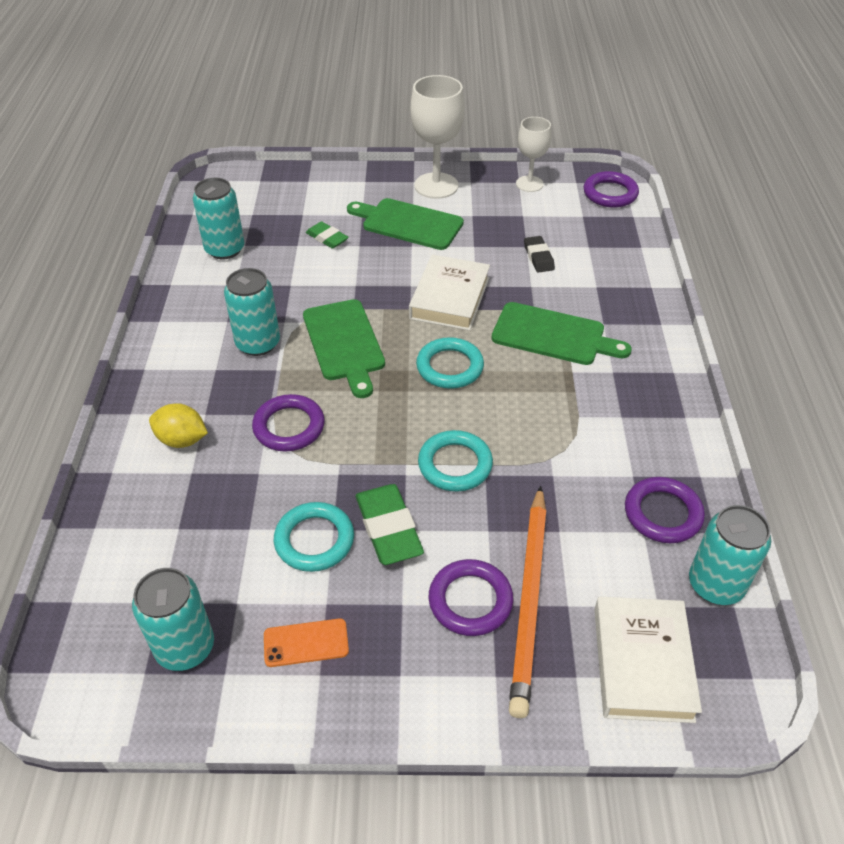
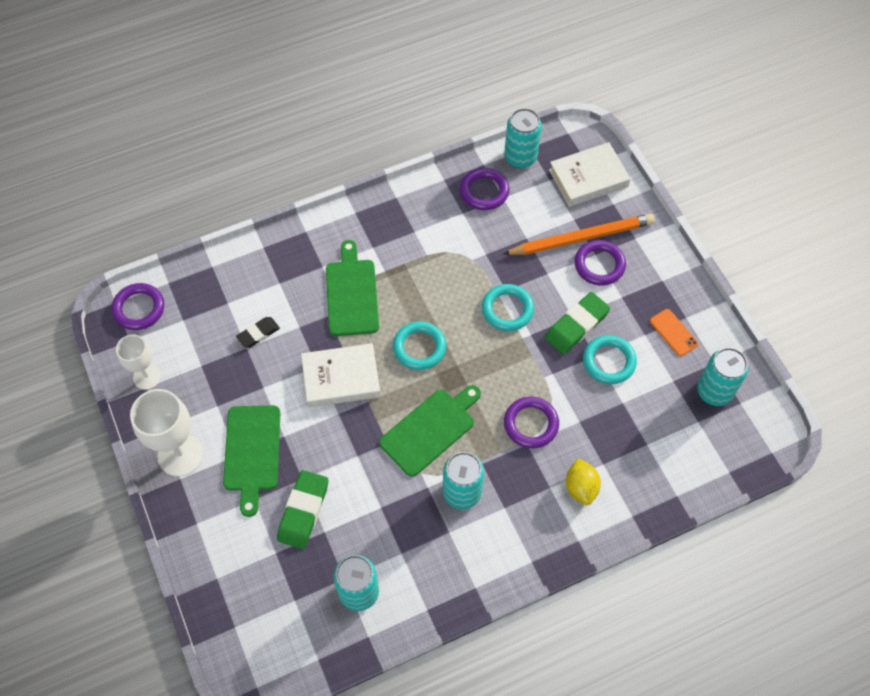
camera: 115 degrees left, 15 degrees up
green eraser [306,222,349,249] -> green eraser [277,470,328,549], size x1.64

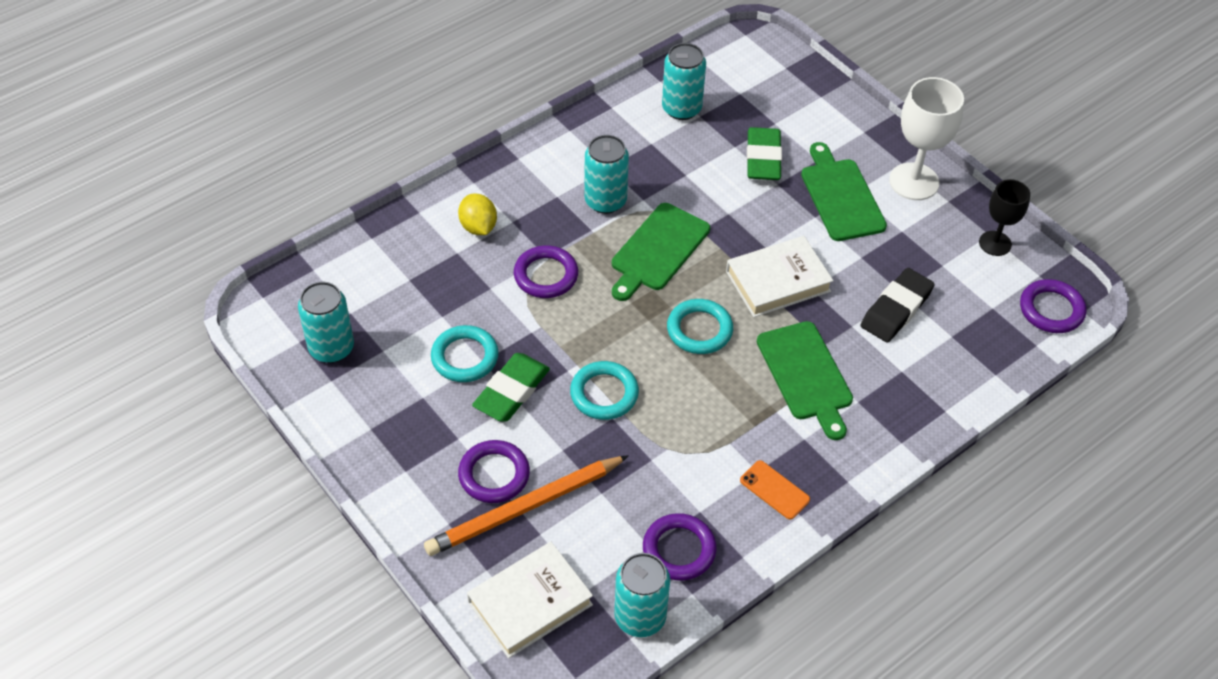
camera: 165 degrees right, 10 degrees down
white goblet [116,335,161,390] -> black goblet [979,179,1030,256]
black eraser [236,317,280,348] -> black eraser [861,268,935,343], size x1.64
orange phone [650,309,698,356] -> orange phone moved to [740,460,810,520]

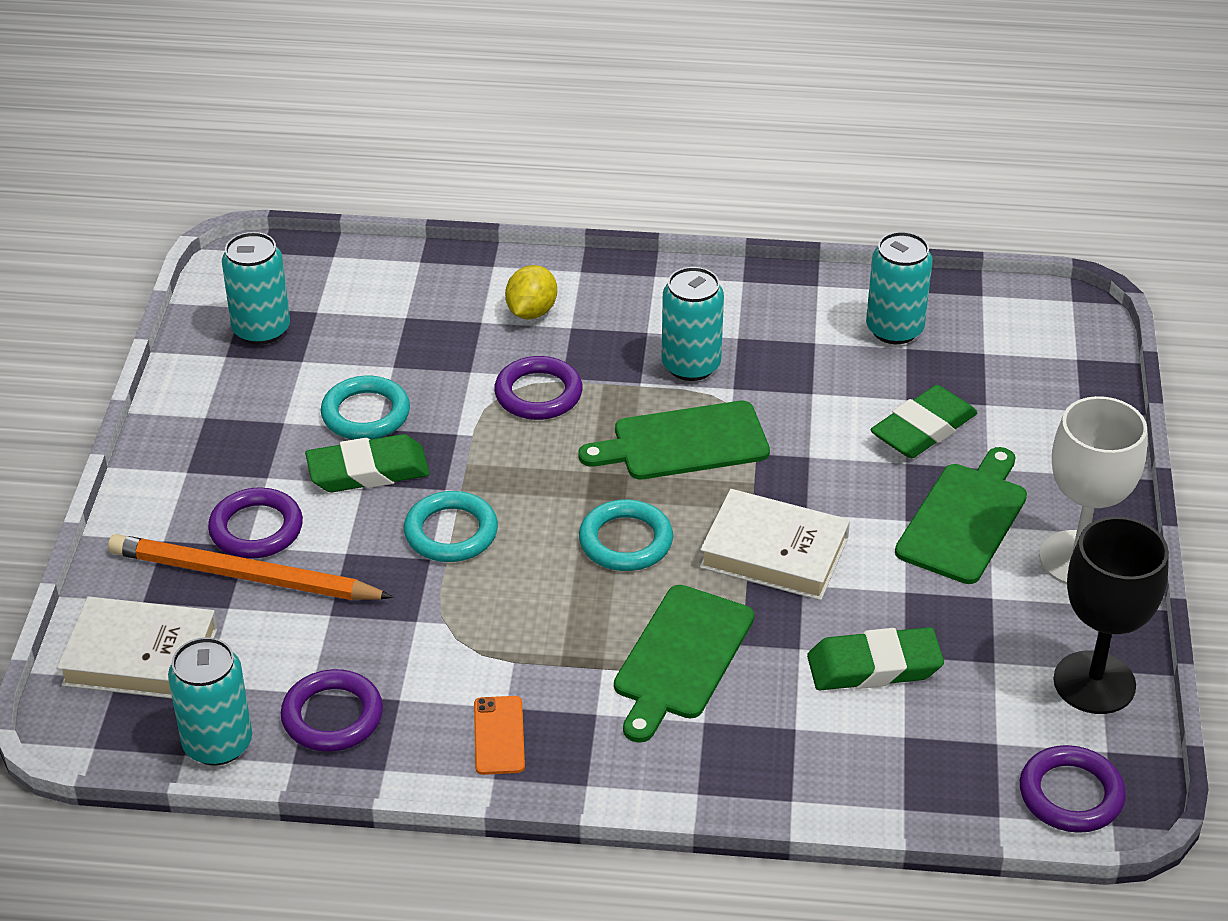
camera: 45 degrees right, 10 degrees down
black eraser [861,268,935,343] -> green eraser [807,627,944,690]
black goblet [979,179,1030,256] -> black goblet [1054,516,1169,714], size x1.59

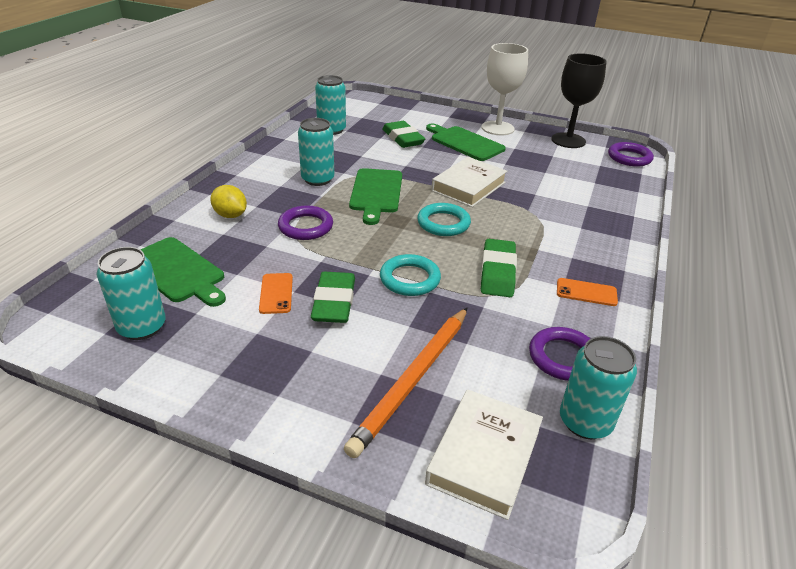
camera: 75 degrees left, 5 degrees down
purple ring [208,487,303,559] -> none
turquoise ring [321,376,410,440] -> orange phone [259,273,293,314]
green cutting board [614,585,754,743] -> green cutting board moved to [140,237,226,307]
green eraser [807,627,944,690] -> green eraser moved to [481,239,517,297]

